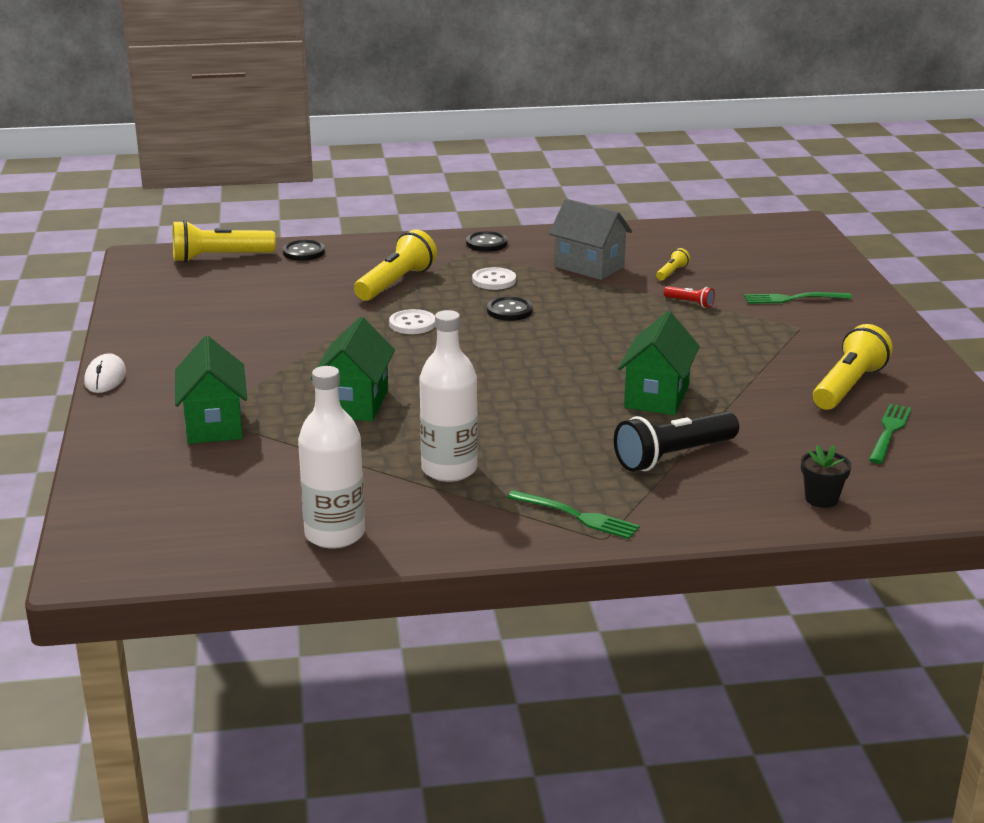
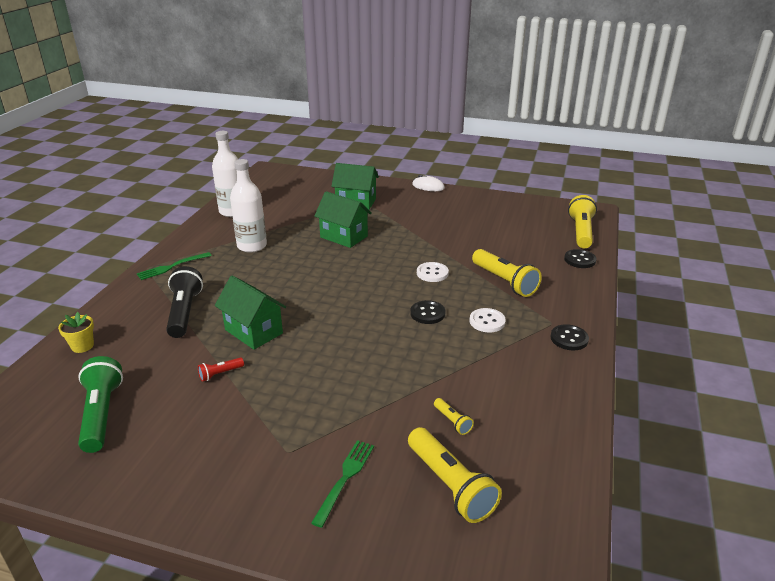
camera: 115 degrees right, 5 degrees up
grey house [549,199,632,280] -> none
red flashlight [664,286,715,308] -> red flashlight moved to [198,357,244,382]
black flower pot [801,445,851,508] -> yellow flower pot [58,312,94,353]
yellow flashlight [813,324,893,410] -> yellow flashlight moved to [408,427,502,523]
green fork [869,404,911,464] -> green flashlight [78,356,123,453]

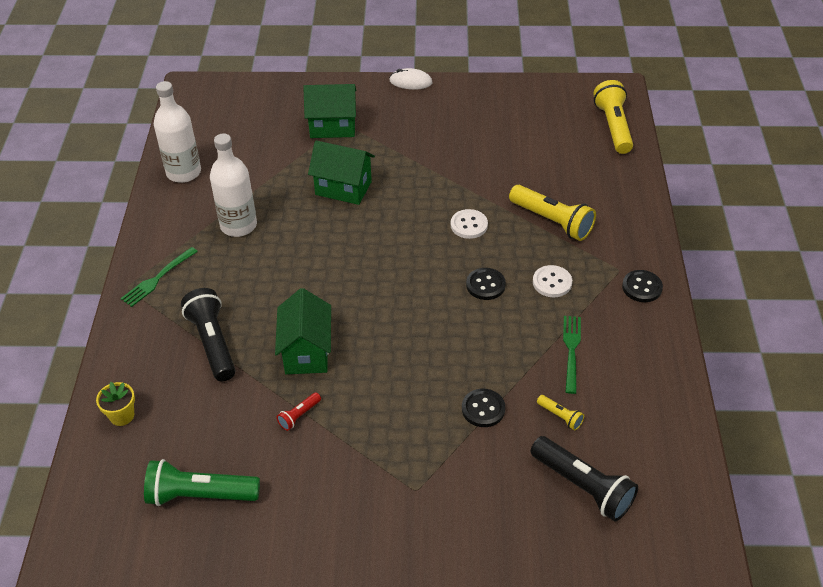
camera: 15 degrees left, 15 degrees up
green flashlight [78,356,123,453] -> green flashlight turned 60 degrees counterclockwise [144,459,260,506]
green house [215,275,286,350] -> green house turned 60 degrees clockwise [275,288,331,374]
green fork [311,440,374,528] -> green fork moved to [563,316,581,394]
yellow flashlight [408,427,502,523] -> black flashlight [530,436,638,521]
black button [564,249,597,268] -> black button moved to [462,389,505,427]

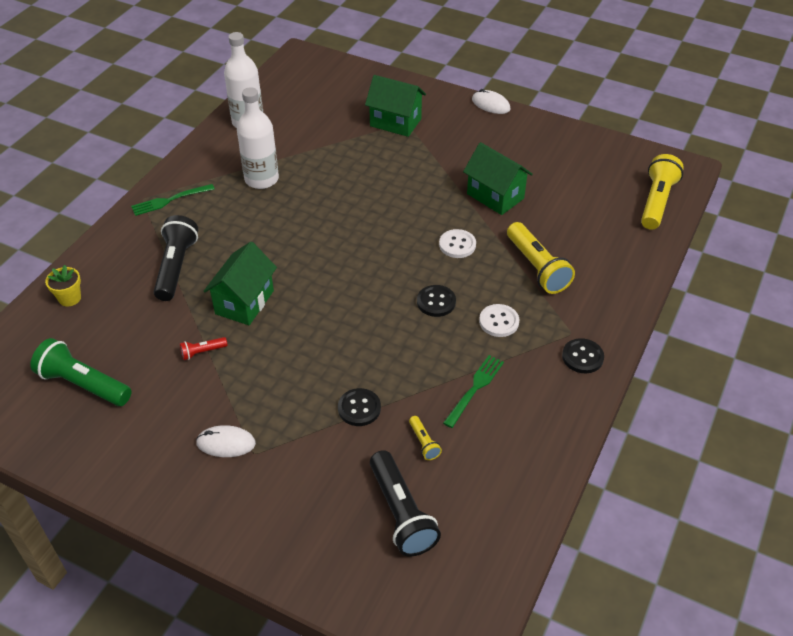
camera: 25 degrees right, 0 degrees up
green house [308,140,375,205] -> green house moved to [463,142,533,215]
none -> white mouse [196,425,256,457]

